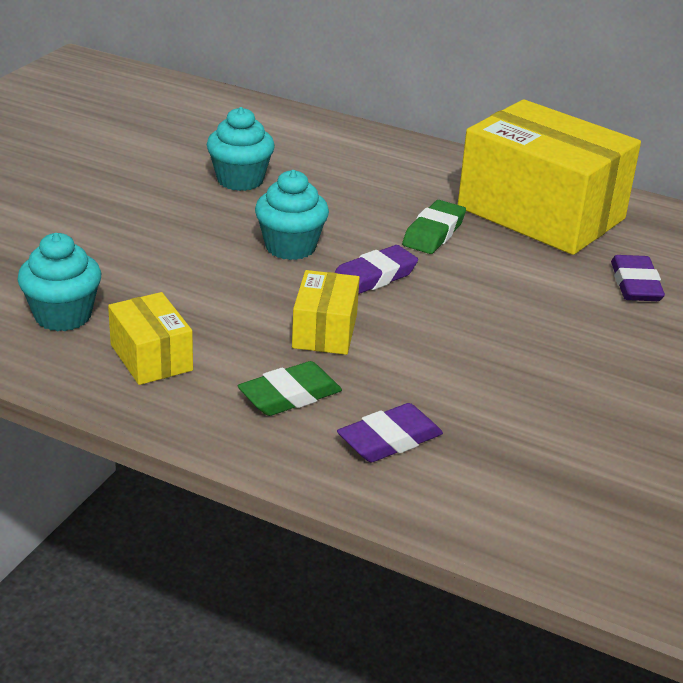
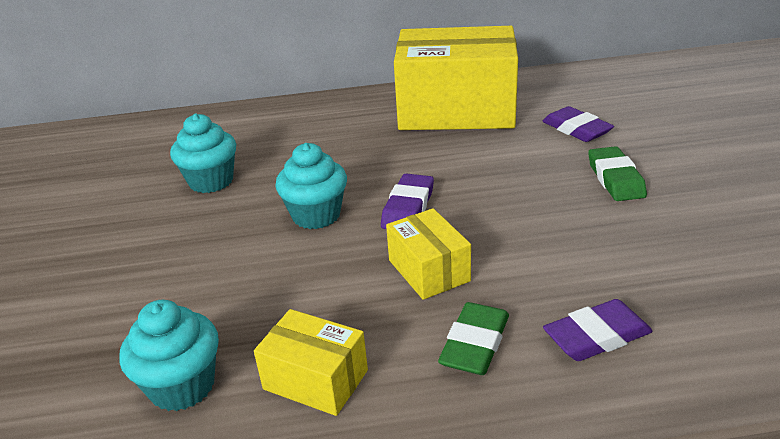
camera: 30 degrees left, 0 degrees up
purple eraser [337,403,443,462] -> purple eraser turned 45 degrees clockwise [543,299,653,361]
green eraser [402,200,466,254] -> green eraser moved to [588,146,647,201]

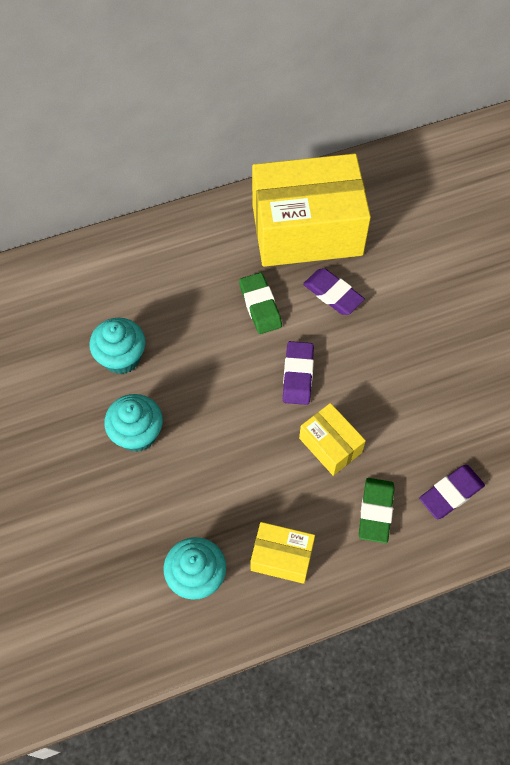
camera: 15 degrees left, 30 degrees up
turquoise cupcake [275,143,347,229] -> turquoise cupcake moved to [104,394,163,452]
purple eraser [543,106,614,142] -> purple eraser moved to [303,268,365,315]
green eraser [588,146,647,201] -> green eraser moved to [239,273,282,334]

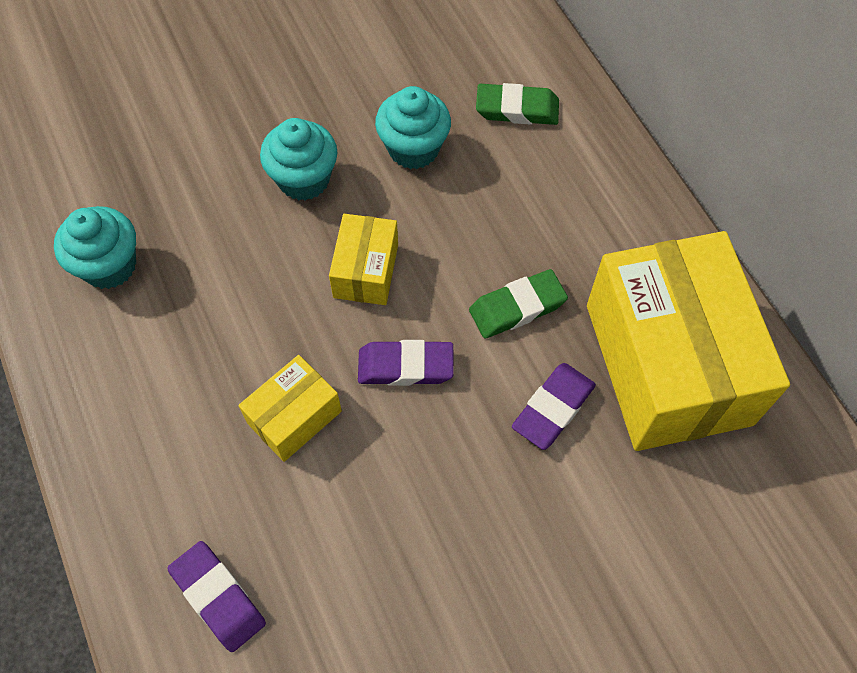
camera: 85 degrees right, 0 degrees up
yellow box [250,522,315,584] -> yellow box moved to [329,214,398,305]
green eraser [359,478,395,543] -> green eraser moved to [476,83,559,125]

